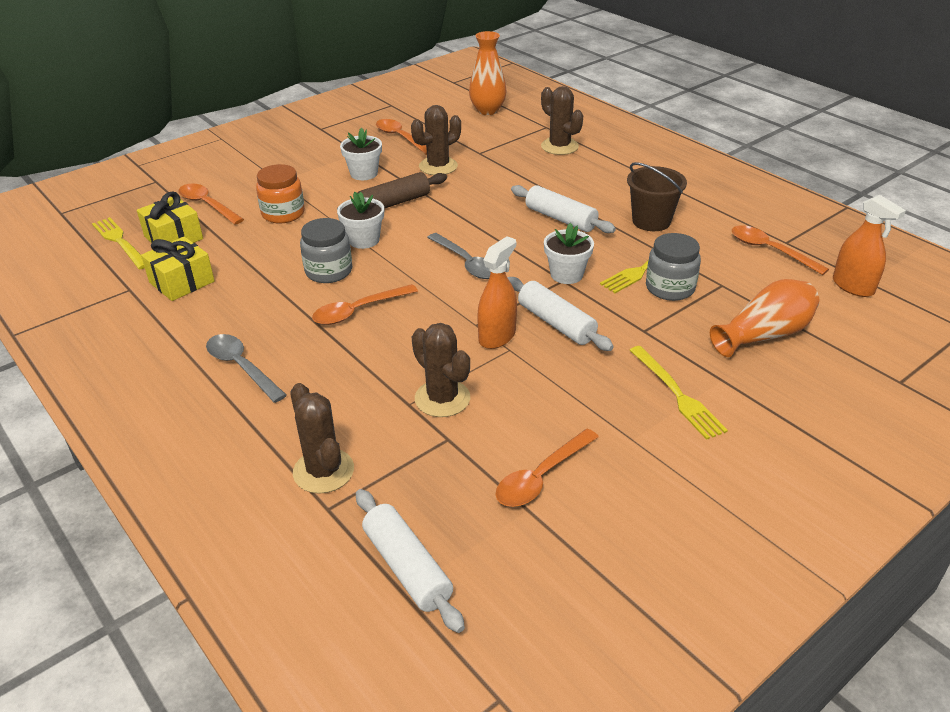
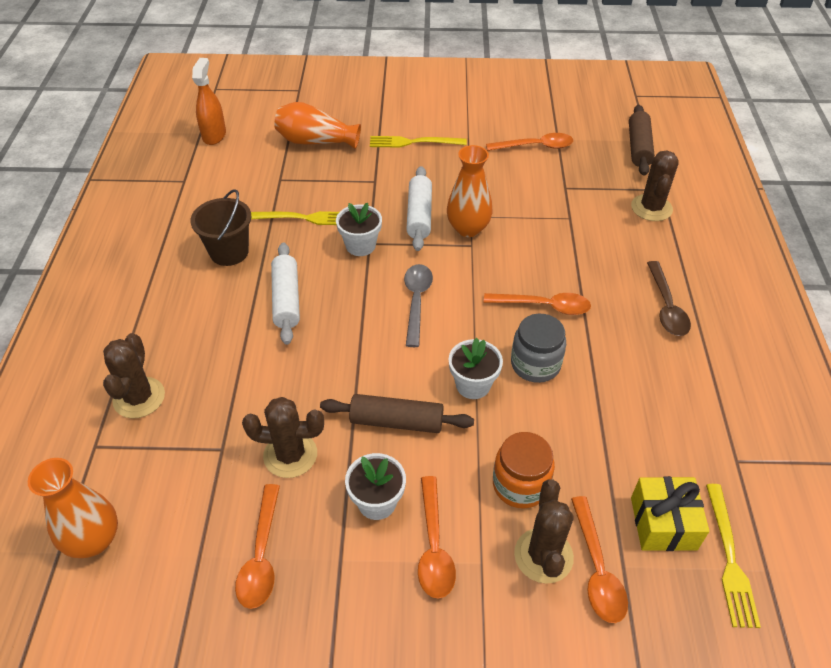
camera: 140 degrees left, 10 degrees up
yellow gift [141,237,215,301] -> none
grey spoon [206,334,287,403] -> brown spoon [647,261,691,336]
white rolling pin [356,489,465,633] -> brown rolling pin [629,105,655,176]
brown cactus [412,323,470,417] -> brown cactus moved to [514,479,574,584]
orange spray bottle [477,236,517,349] -> orange vase [447,145,493,237]
yellow fork [629,346,728,440] -> yellow fork turned 105 degrees counterclockwise [370,136,467,148]
grey jar [646,233,701,301] -> none
orange spoon [732,225,829,275] -> orange spoon moved to [418,476,456,599]

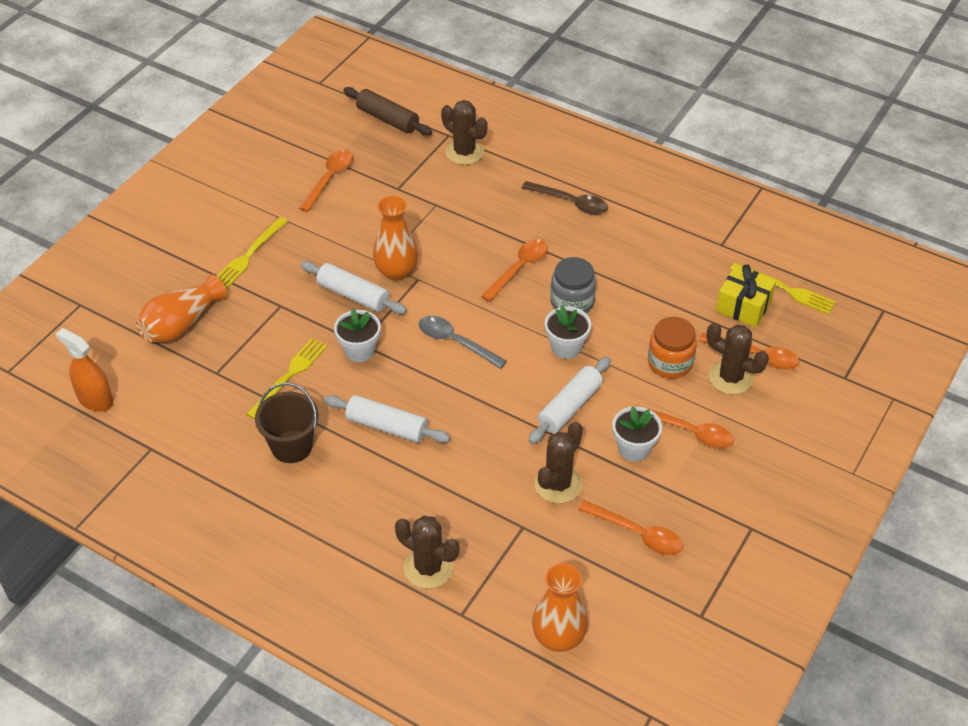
camera: 60 degrees left, 0 degrees up
brown rolling pin [320,394,474,433] -> white rolling pin [528,357,611,444]

